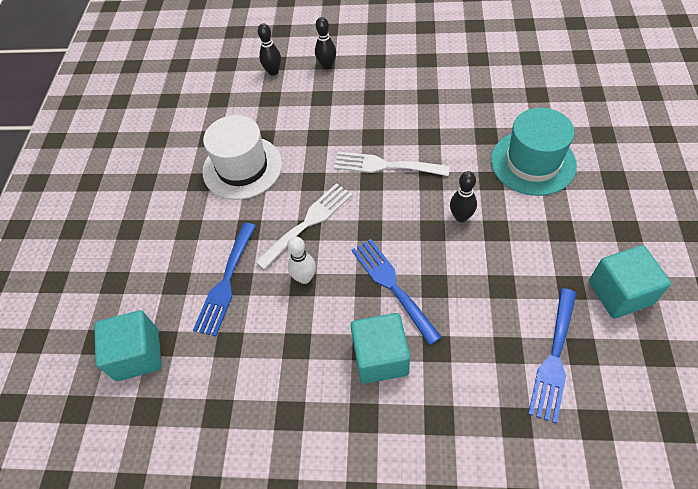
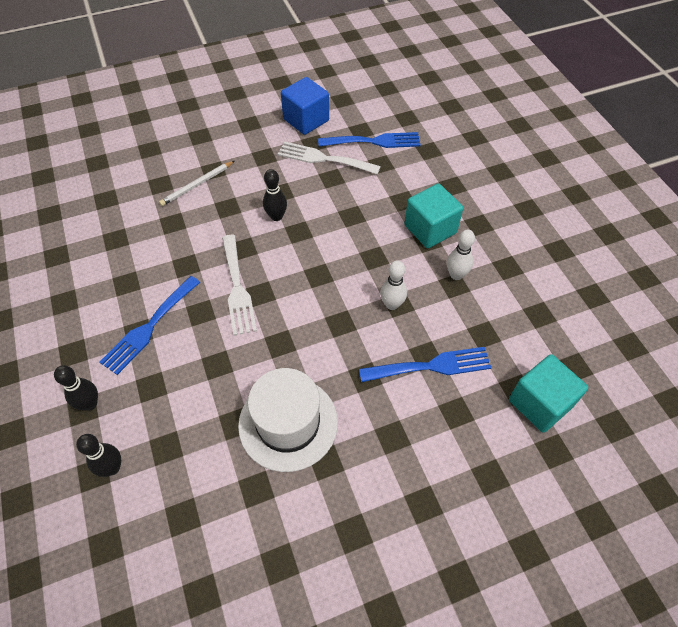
camera: 120 degrees left, 0 degrees up
white fork [255,183,353,270] -> white fork moved to [278,141,381,175]
blue fork [352,239,442,345] -> blue fork moved to [100,276,200,375]
turquoise hat [491,108,577,196] -> white pencil [159,161,234,206]
turquoise cube [589,245,671,319] -> blue cube [281,77,329,135]
none -> white bowling pin [447,230,475,280]

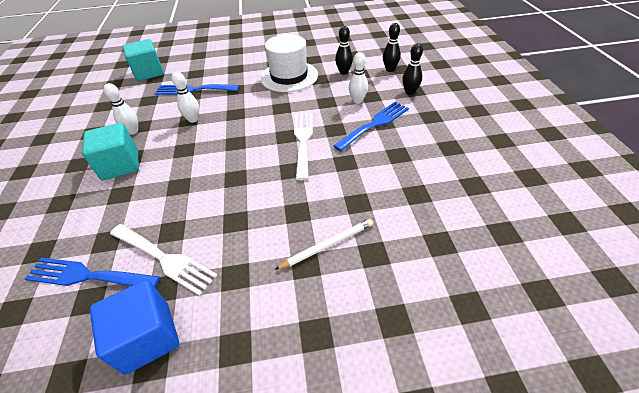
camera: 165 degrees left, 10 degrees down
black bowling pin [263,169,287,221] -> black bowling pin moved to [335,26,353,75]
none -> white bowling pin [349,52,368,104]

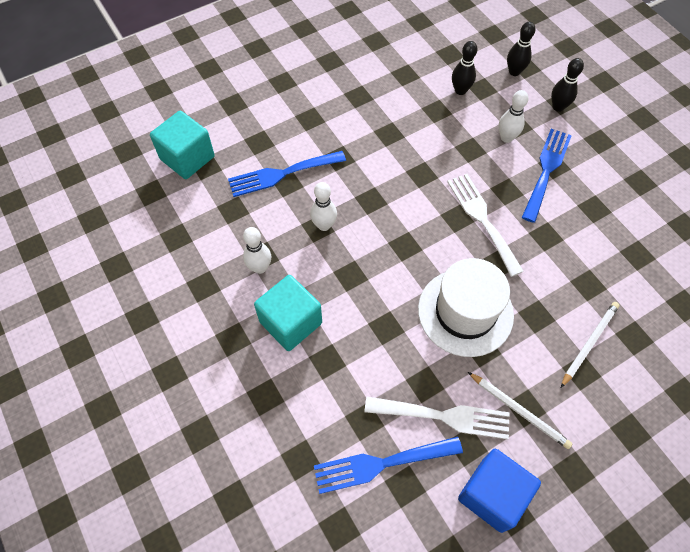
camera: 25 degrees left, 15 degrees up
white hat [260,34,318,92] -> white hat moved to [418,258,514,357]
none -> white pencil [468,372,573,449]

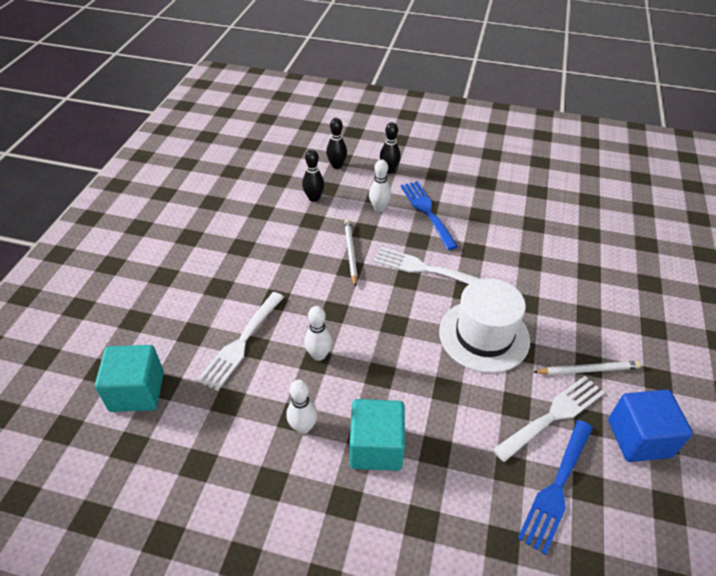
camera: 45 degrees left, 15 degrees down
blue fork [228,151,346,197] -> white fork [197,292,284,391]
white pencil [561,302,620,388] -> white pencil moved to [344,219,358,287]

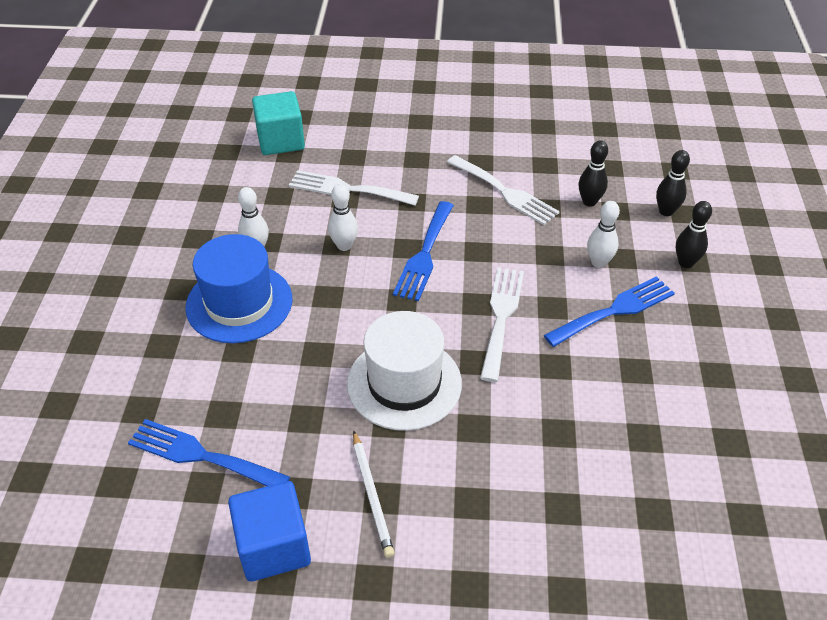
camera: 80 degrees right, 0 degrees up
white pencil [344,219,358,287] -> none
turquoise cube [350,399,405,471] -> blue hat [185,234,292,343]
white fork [493,376,605,462] -> white fork moved to [447,155,560,225]
none -> blue fork [393,201,454,301]

